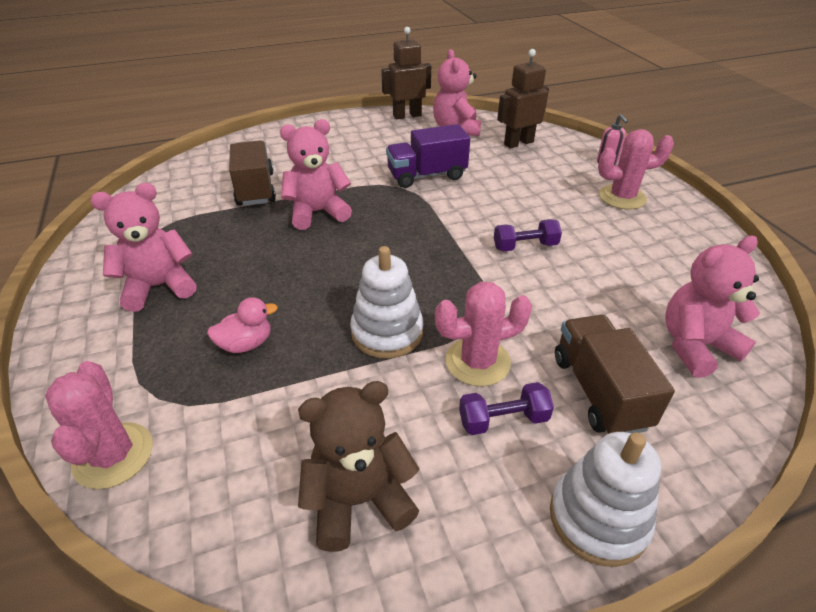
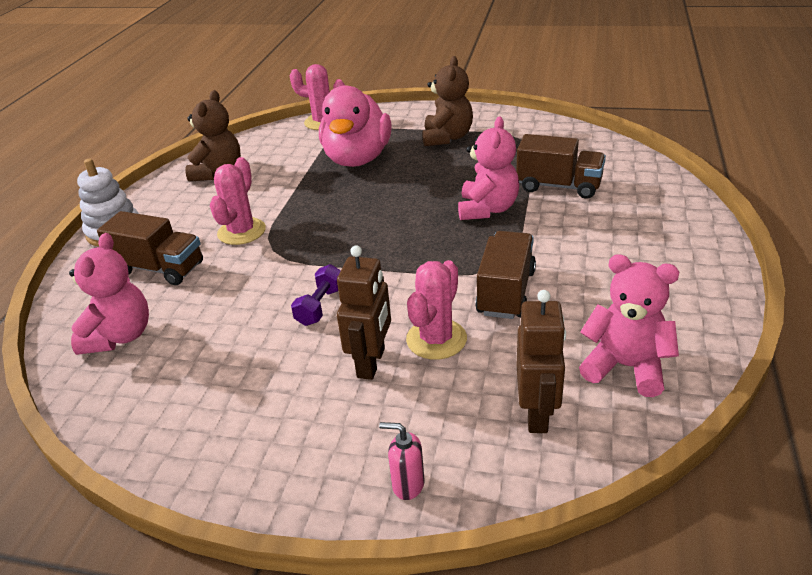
camera: 125 degrees right, 5 degrees down
pink teddy bear [91,183,197,312] -> brown teddy bear [422,56,473,146]
pink duck [207,297,278,353] -> pink duck [319,85,392,167], size x2.36
white stacking toy [350,246,423,358] -> none
brown robot [381,27,431,120] -> brown robot moved to [337,245,391,380]
purple truck [386,124,470,188] -> brown truck [475,231,536,319]
purple dumbbell [459,382,554,435] -> none
pink cactus [598,129,674,209] -> pink cactus moved to [406,260,467,360]

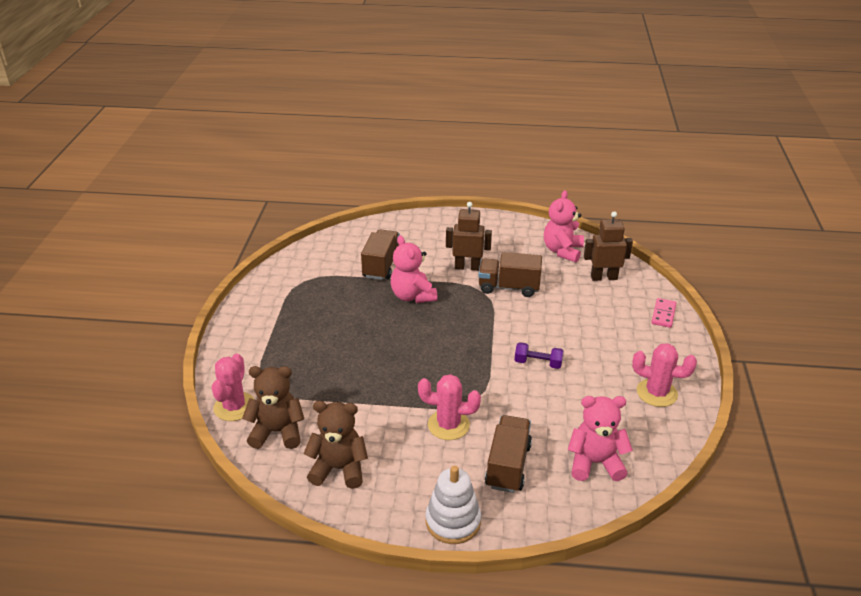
camera: 100 degrees left, 0 degrees up
pink duck [319,85,392,167] -> none
brown robot [337,245,391,380] -> brown robot moved to [446,202,492,271]
pink soap dispenser [379,422,425,500] -> pink domino [651,298,676,328]
pink cactus [406,260,467,360] -> pink cactus moved to [632,344,697,407]
brown teddy bear [422,56,473,146] -> brown teddy bear moved to [242,366,304,449]
pink teddy bear [458,116,519,220] -> pink teddy bear turned 120 degrees counterclockwise [391,235,438,303]

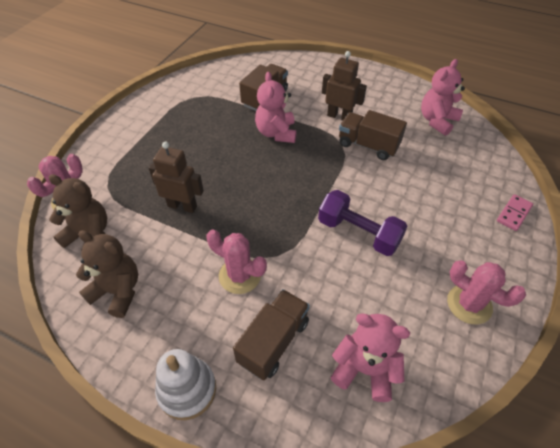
camera: 20 degrees right, 15 degrees up
purple dumbbell [515,342,563,369] -> purple dumbbell [318,190,407,256], size x1.71
brown robot [584,211,633,281] -> brown robot moved to [149,142,204,213]

